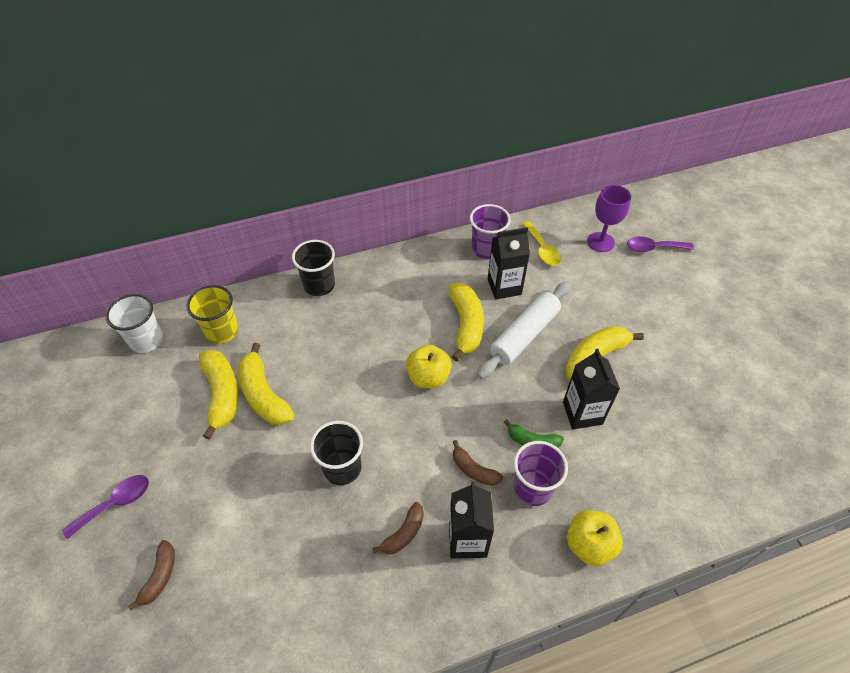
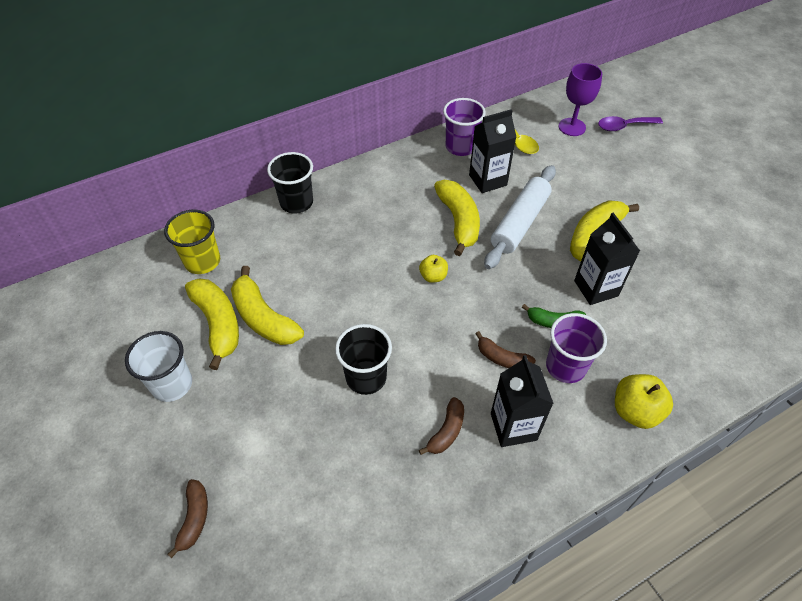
camera: 10 degrees left, 0 degrees up
purple spoon [62,475,149,539] -> none
white cup [106,294,163,353] -> white cup moved to [125,331,192,402]
yellow apple [406,344,452,388] -> yellow apple [419,255,448,283], size x0.61

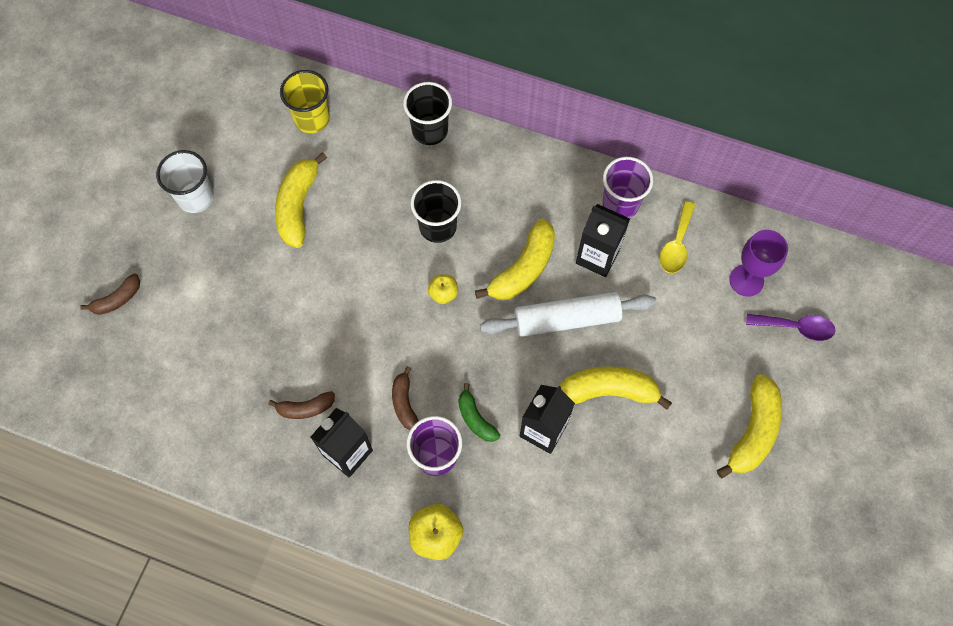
camera: 50 degrees right, 15 degrees up
yellow banana [185,278,239,370] -> yellow banana moved to [717,374,782,478]
black cup [335,324,392,395] -> black cup moved to [411,180,462,243]
purple spoon [598,116,663,131] -> purple spoon turned 150 degrees clockwise [746,314,836,341]

